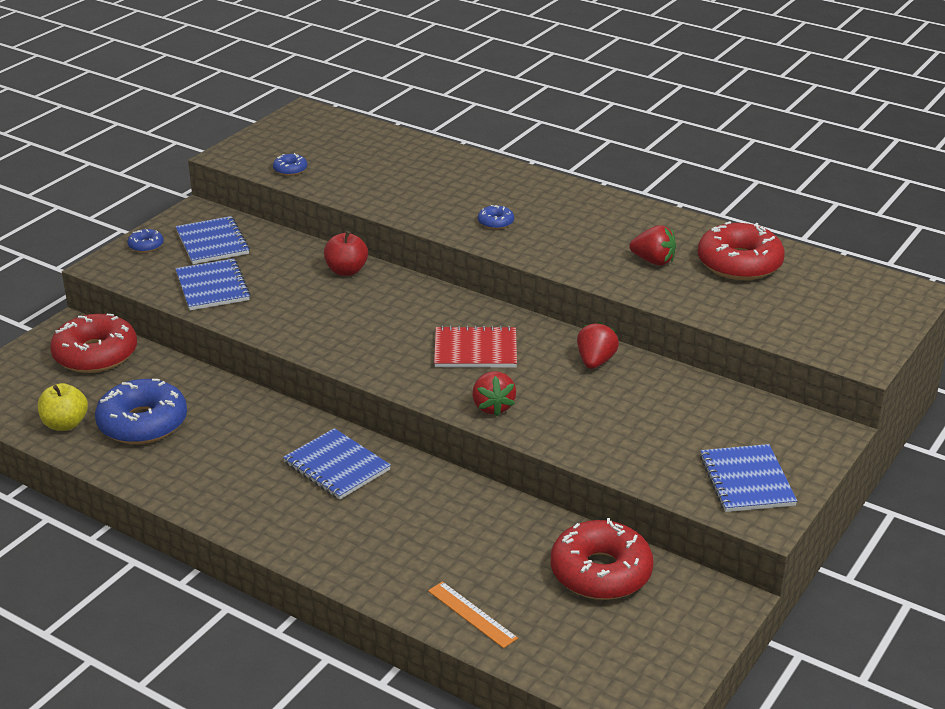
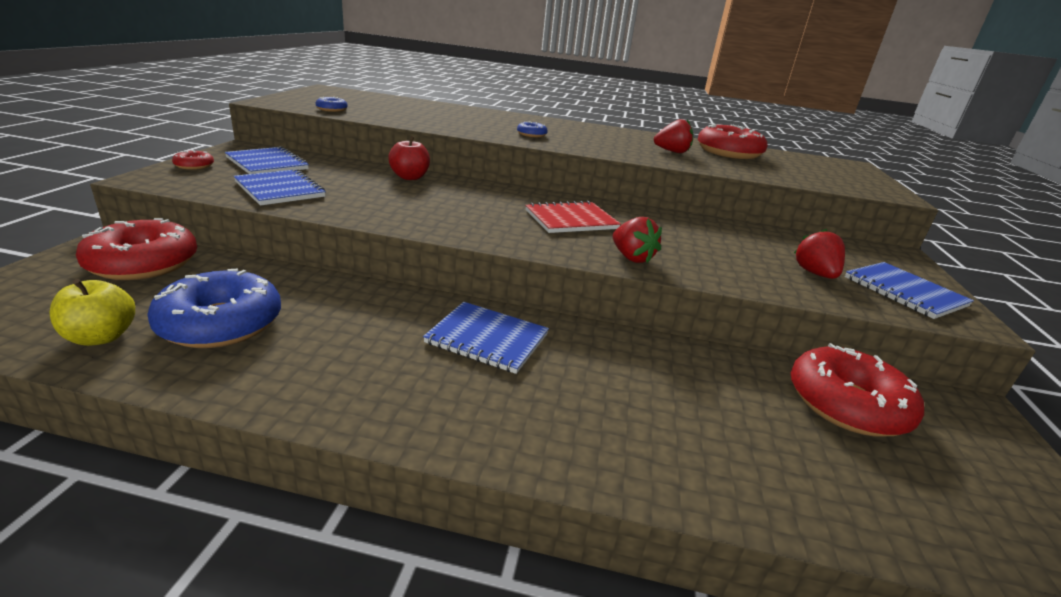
camera: 25 degrees left, 5 degrees down
blue donut [127,228,164,253] -> red donut [172,150,214,170]
orange ruler [428,581,518,648] -> none
red strawberry [577,322,619,369] -> red strawberry moved to [794,229,845,279]

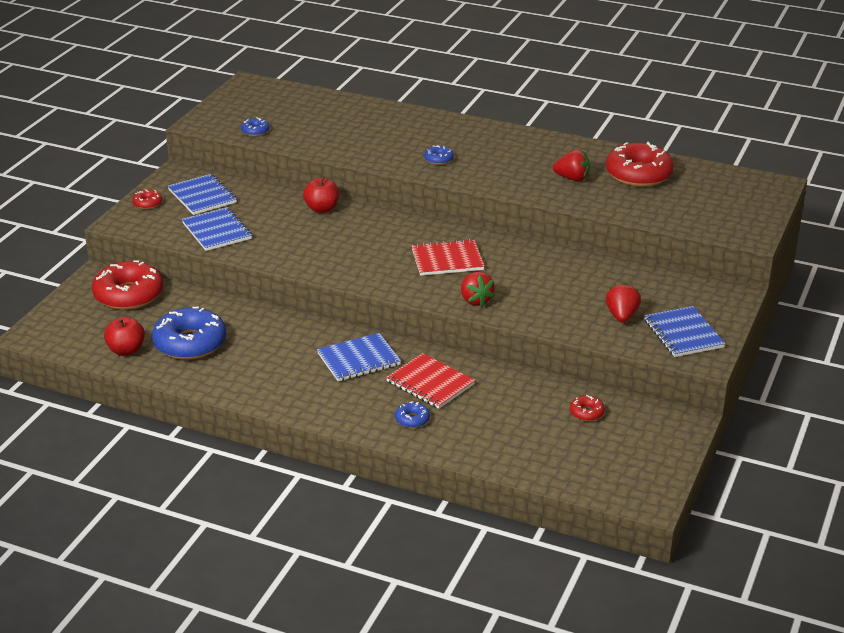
camera: 15 degrees right, 5 degrees up
yellow apple [49,279,135,346] -> red apple [104,317,145,356]
blue notebook [423,302,549,374] -> blue notebook turned 60 degrees counterclockwise [317,333,401,381]
red donut [791,343,924,436] -> red donut [570,395,605,421], size x0.45
none -> red notebook [386,353,475,409]
none -> blue donut [395,401,430,428]

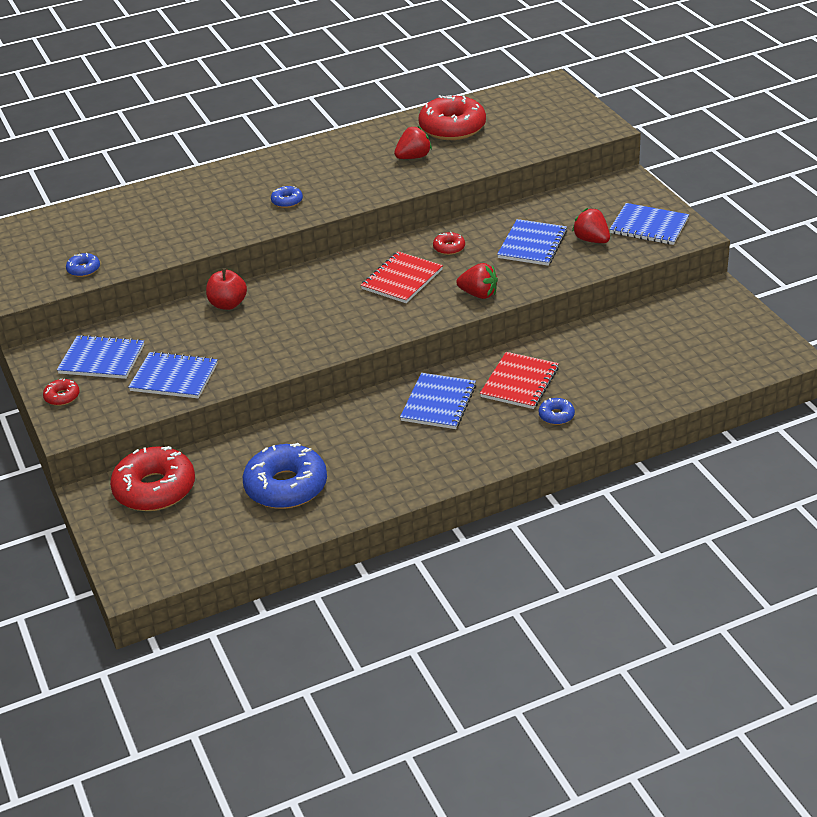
camera: 45 degrees left, 5 degrees up
red apple [104,317,145,356] -> none
red notebook [386,353,475,409] -> red notebook turned 60 degrees counterclockwise [480,352,559,409]
red donut [570,395,605,421] -> red donut moved to [433,232,465,255]
none -> blue notebook [497,219,567,266]

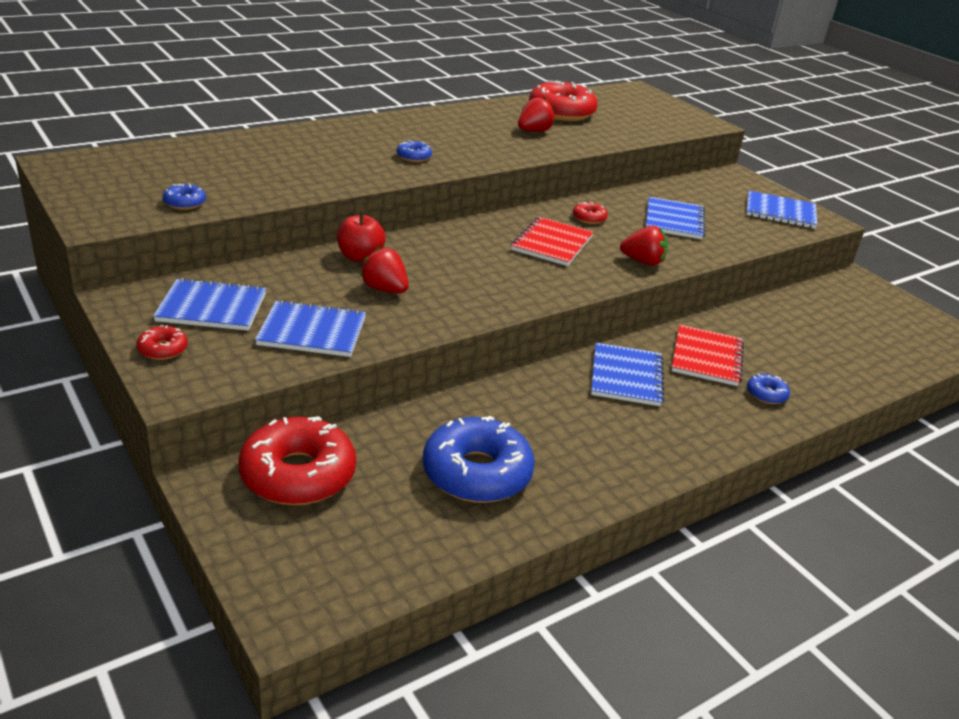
camera: 15 degrees left, 5 degrees down
red strawberry [572,208,610,243] -> red strawberry moved to [360,247,409,293]

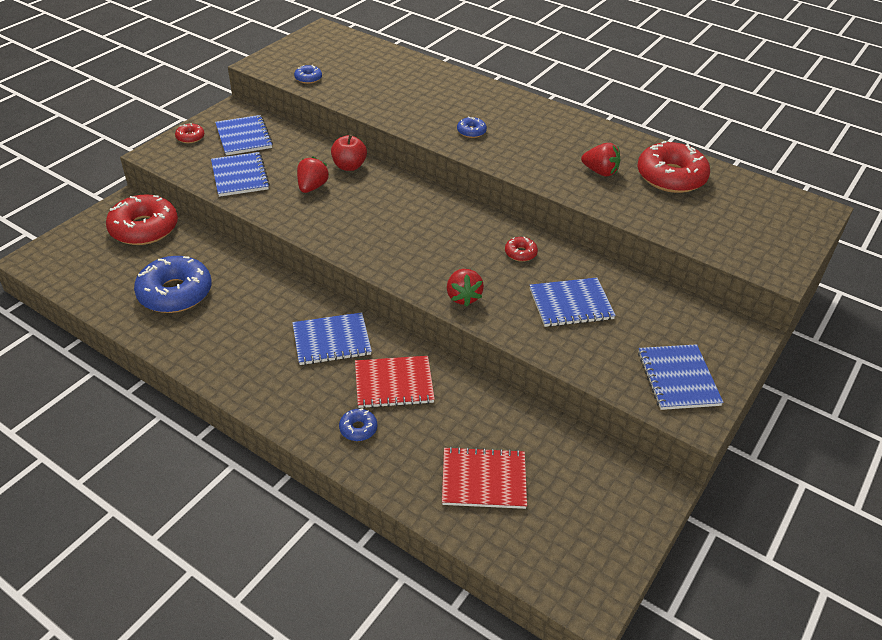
camera: 70 degrees right, 10 degrees up
red notebook [511,217,593,266] -> red notebook moved to [442,447,527,509]

